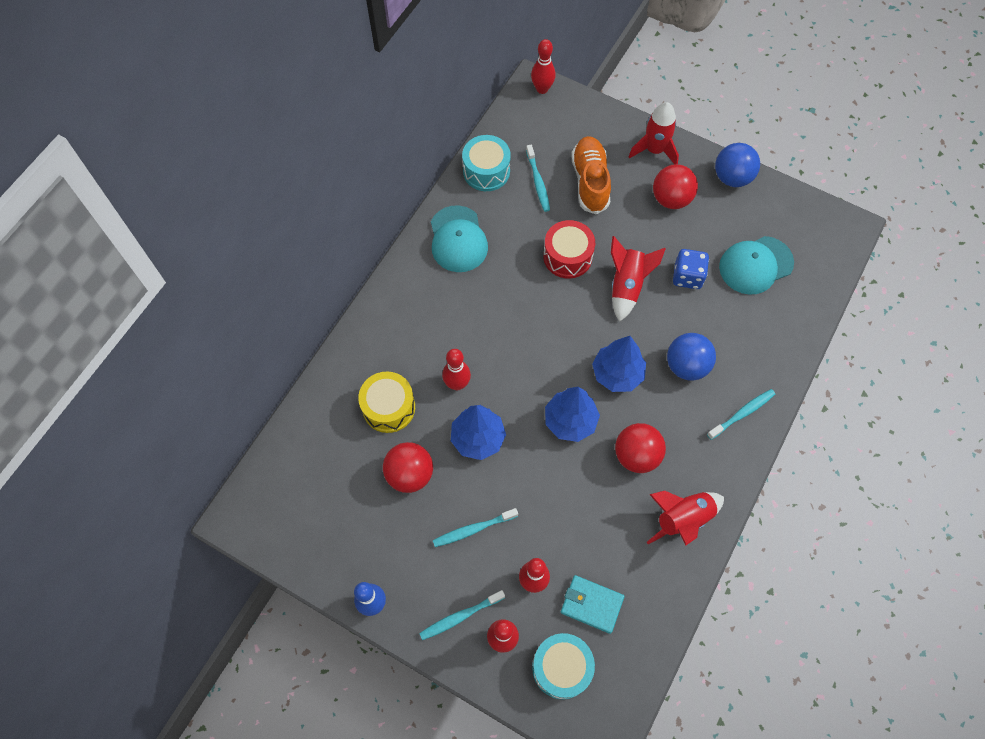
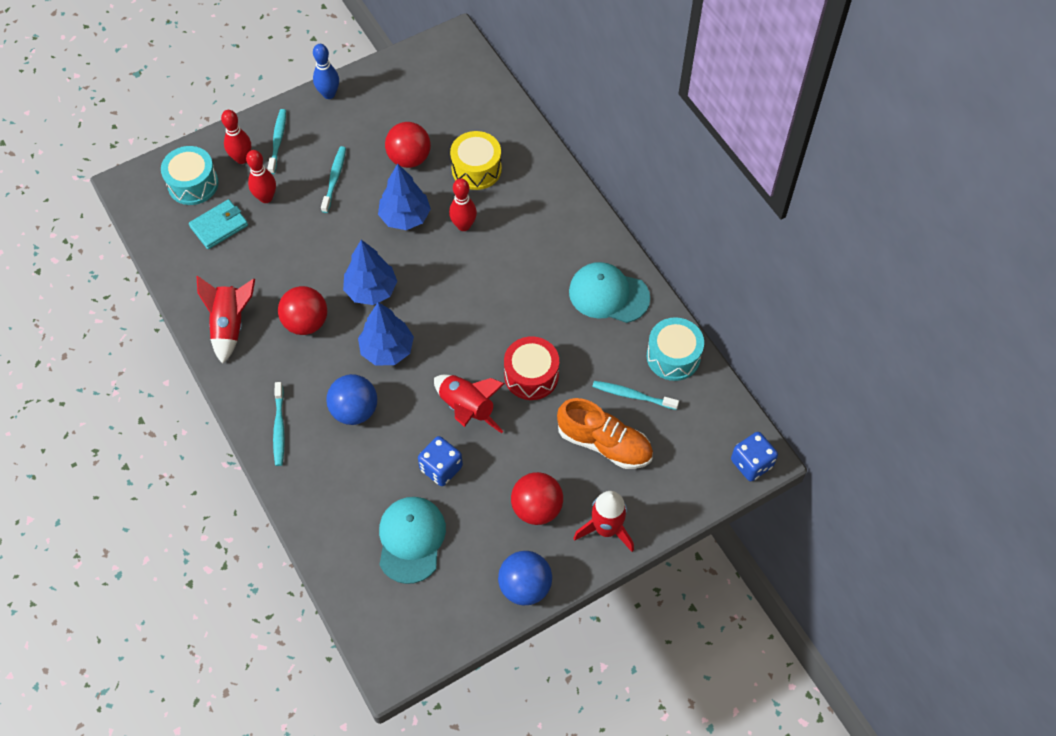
camera: 120 degrees right, 5 degrees down
red bowling pin [531,39,555,94] -> blue dice [731,432,778,481]

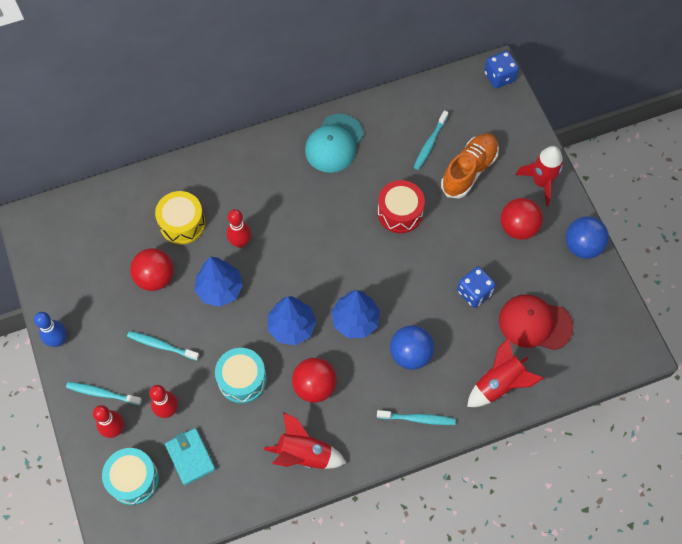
camera: 80 degrees left, 5 degrees up
turquoise cap [379,497,446,584] -> red cap [499,295,573,350]
red rocket [434,375,505,433] -> red rocket moved to [467,337,544,407]
turquoise drum [647,317,704,381] -> turquoise drum moved to [215,348,267,403]

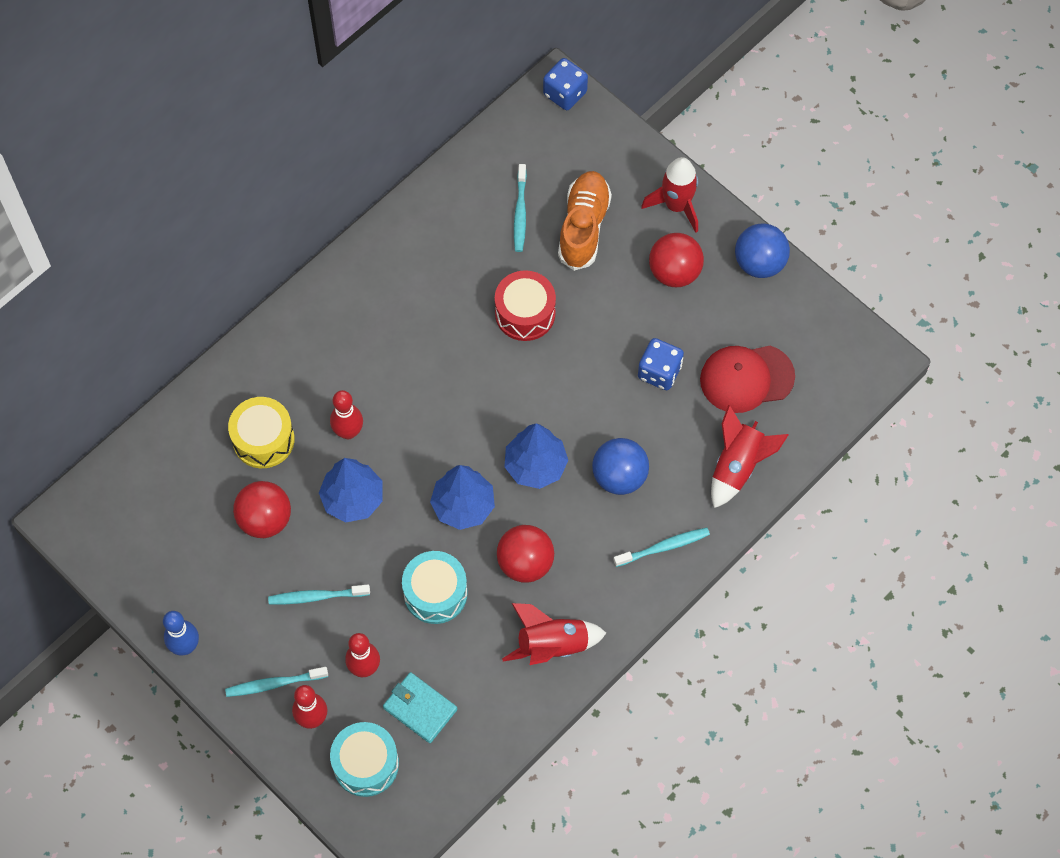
camera: 25 degrees left, 0 degrees up
turquoise cap [305,114,364,173] -> none

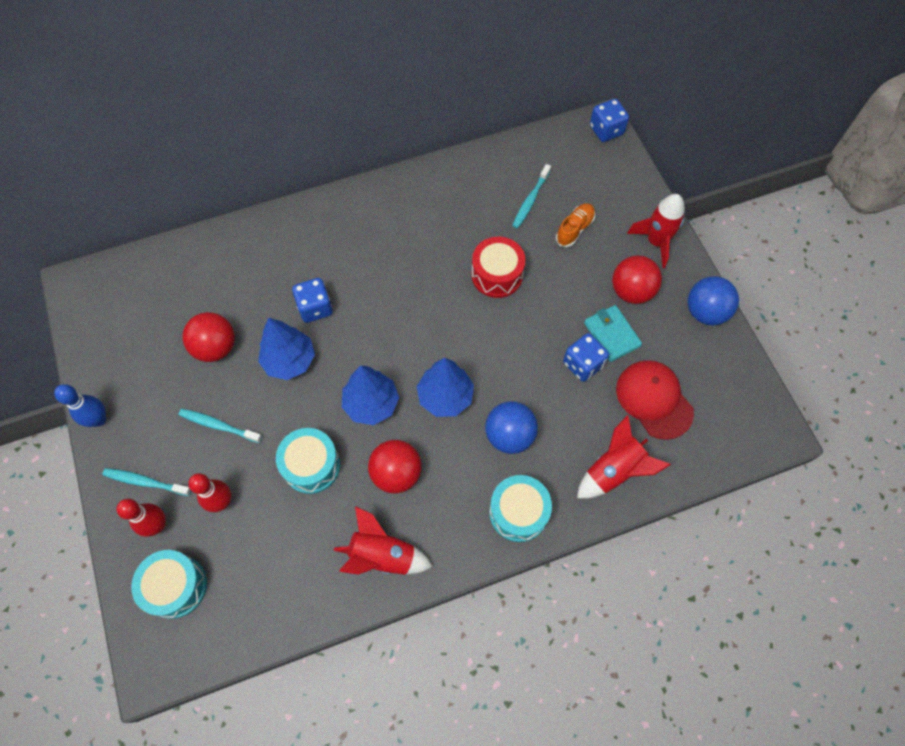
camera: 25 degrees right, 0 degrees up
yellow drum [228,397,295,468] -> none
red bowling pin [330,390,363,439] -> blue dice [292,278,333,323]
turquoise wallet [383,672,457,743] -> turquoise wallet moved to [584,305,642,362]
orange shoe [558,171,612,271] -> orange shoe [556,203,595,247], size x0.62
turquoise toothbrush [614,528,710,567] -> turquoise drum [489,475,552,542]
red cap [700,346,795,413] -> red cap turned 45 degrees clockwise [616,360,694,440]

